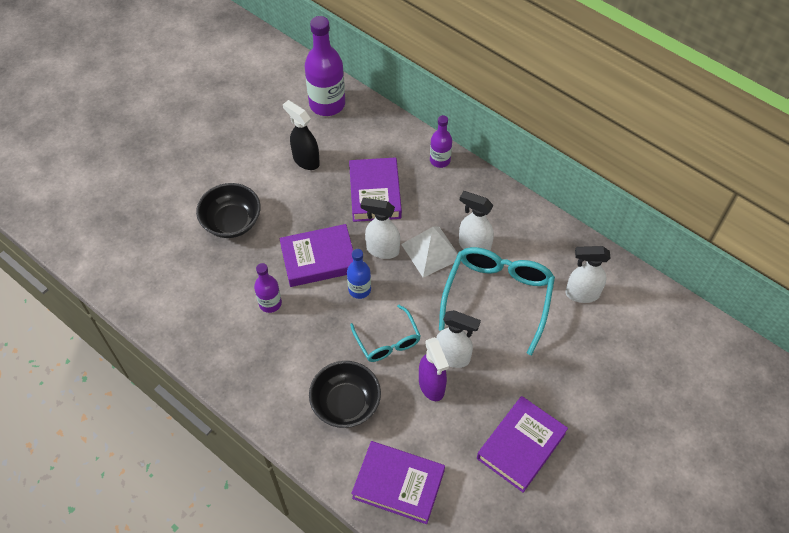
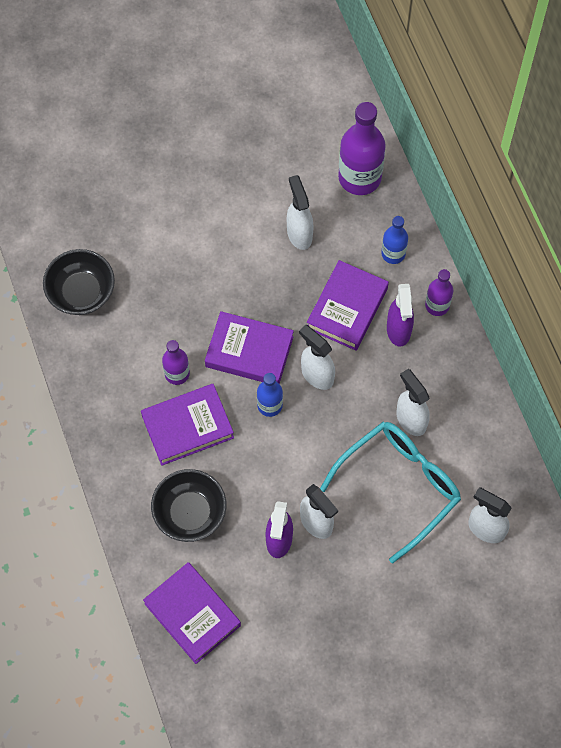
camera: 30 degrees right, 10 degrees up
black bowl [196,183,261,238] -> black bowl moved to [43,249,115,315]
black spray bottle [283,100,320,170] -> white spray bottle [287,175,314,250]
turquoise glasses [350,305,421,362] -> none
white pyramid [401,227,458,278] -> none
purple book [477,396,568,492] -> purple book moved to [141,384,234,466]
none -> blue bottle [381,216,408,264]
none -> purple spray bottle [387,284,414,347]

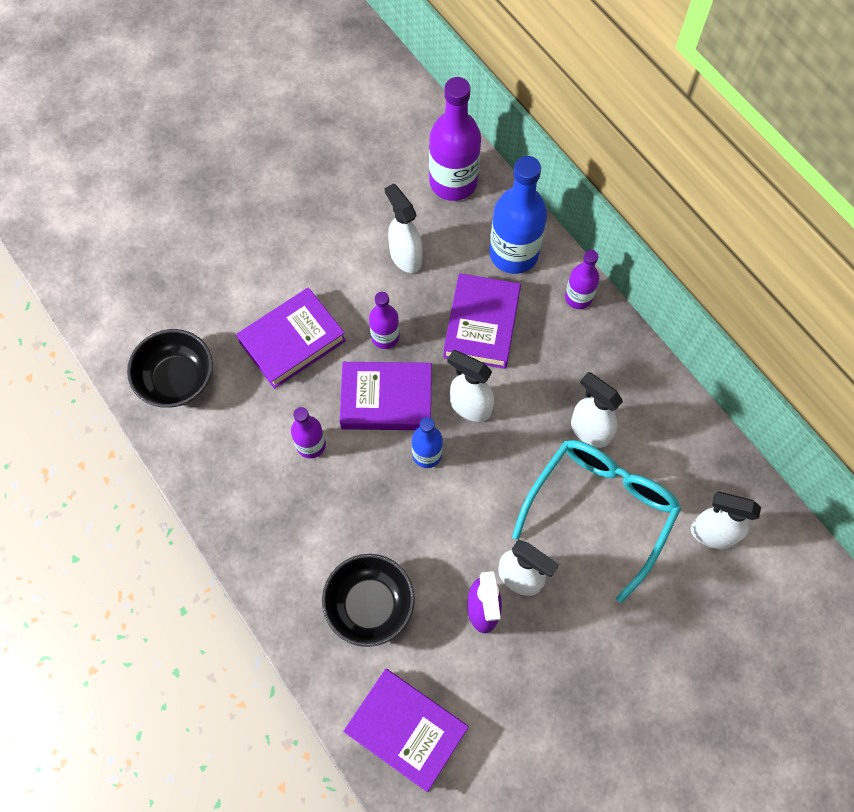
camera: 15 degrees left, 0 degrees up
purple book [141,384,234,466] -> purple book moved to [236,287,346,389]
blue bottle [381,216,408,264] -> blue bottle [489,156,547,274], size x1.81
purple spray bottle [387,284,414,347] -> none
none -> purple bottle [369,292,399,349]

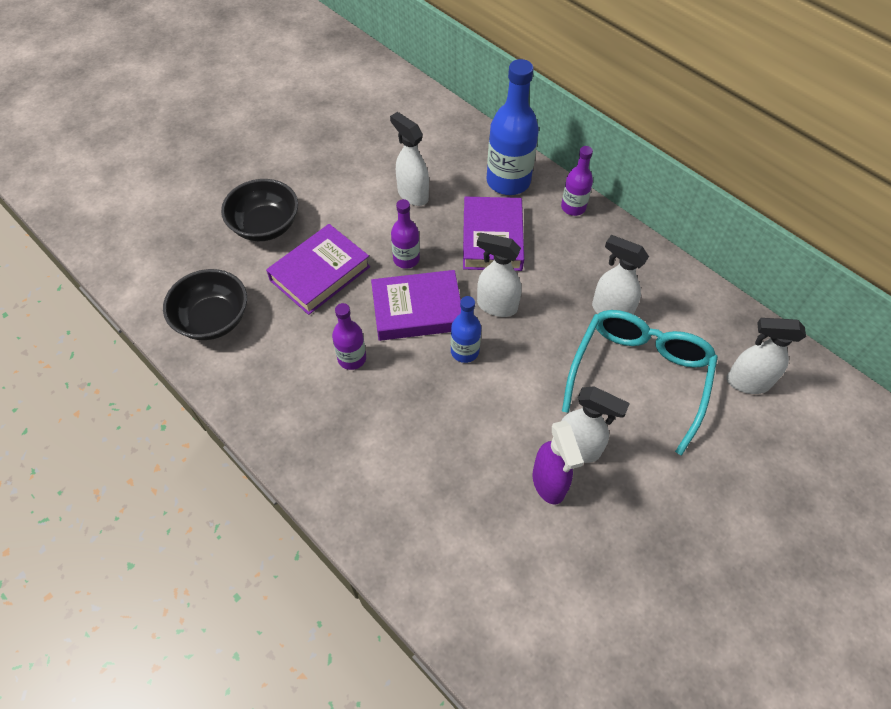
camera: 10 degrees left, 10 degrees down
black bowl [322,554,415,647] -> black bowl moved to [221,179,298,241]
purple book [343,669,468,792] -> none
purple bottle [429,77,481,201] -> none

